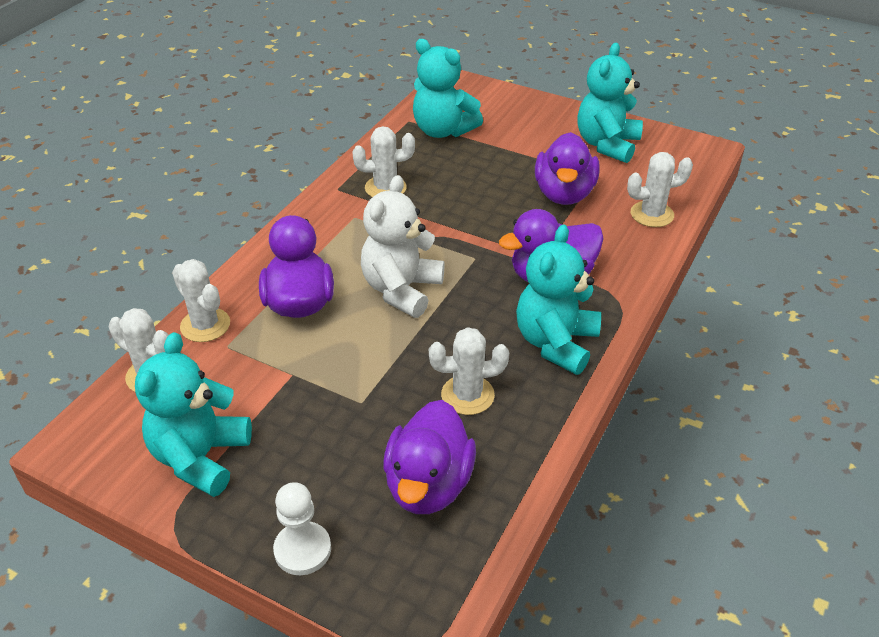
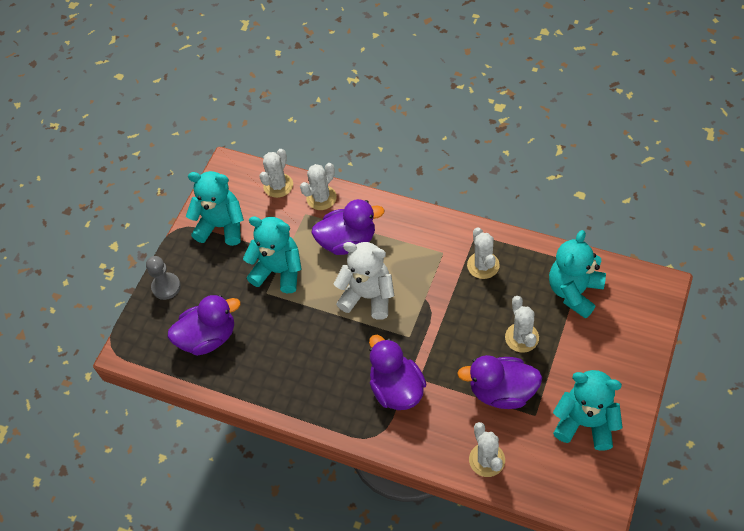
camera: 90 degrees right, 15 degrees up
white pawn [273,482,331,575] -> grey pawn [146,256,181,300]
purple duck [383,400,476,514] -> purple duck turned 150 degrees clockwise [168,295,240,356]
white cactus [429,327,509,415] -> white cactus moved to [505,296,539,353]
turquoise teddy bear [516,224,601,375] -> turquoise teddy bear moved to [243,217,302,293]

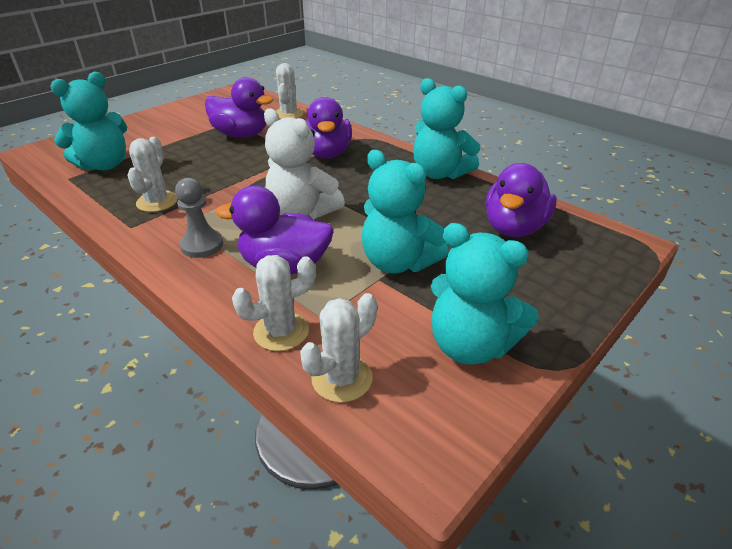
camera: 165 degrees left, 20 degrees down
grey pawn [146,256,181,300] -> grey pawn moved to [175,178,223,258]
purple duck [168,295,240,356] -> purple duck turned 60 degrees counterclockwise [485,163,557,237]
white cactus [505,296,539,353] -> none
turquoise teddy bear [553,370,622,451] -> turquoise teddy bear moved to [413,78,480,179]

